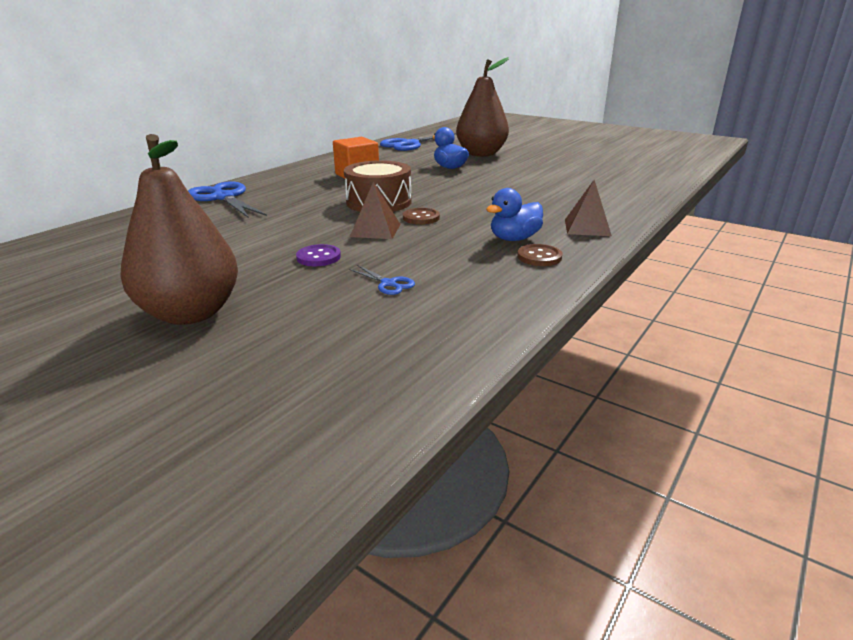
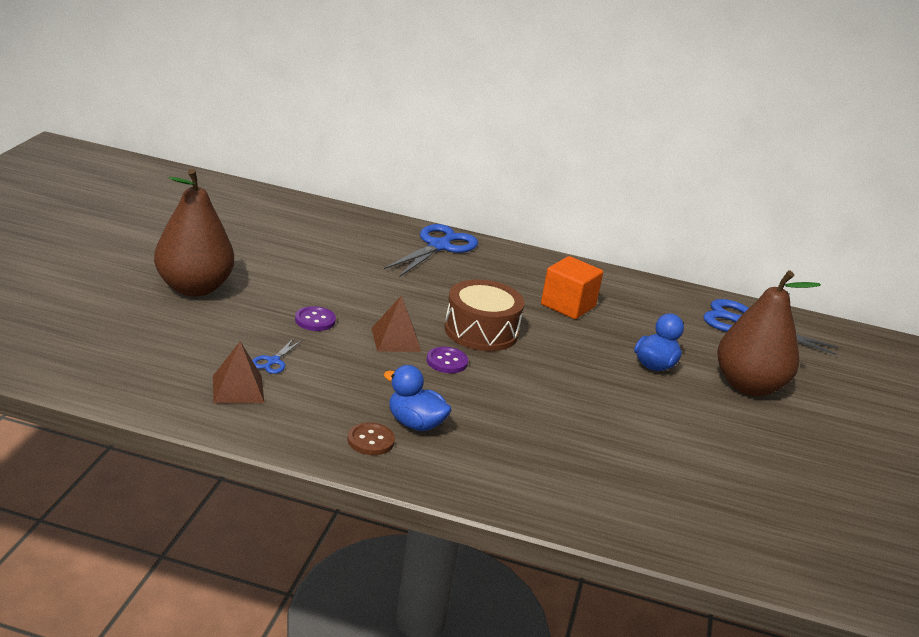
camera: 65 degrees right, 0 degrees up
brown button [403,208,440,224] -> purple button [427,347,468,373]
brown pyramid [565,180,612,236] -> brown pyramid moved to [213,341,264,404]

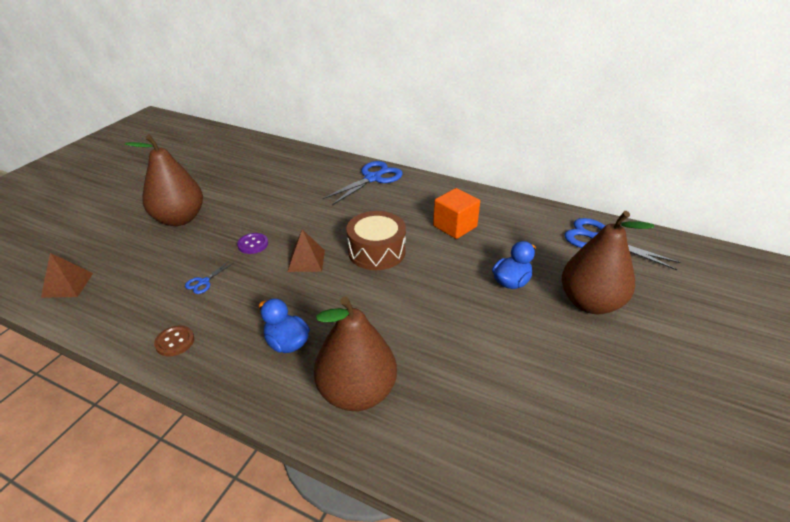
camera: 15 degrees right, 10 degrees up
brown pyramid [213,341,264,404] -> brown pyramid moved to [41,253,93,297]
brown button [347,422,395,455] -> brown button moved to [154,326,194,357]
purple button [427,347,468,373] -> none
none -> brown pear [314,297,397,411]

